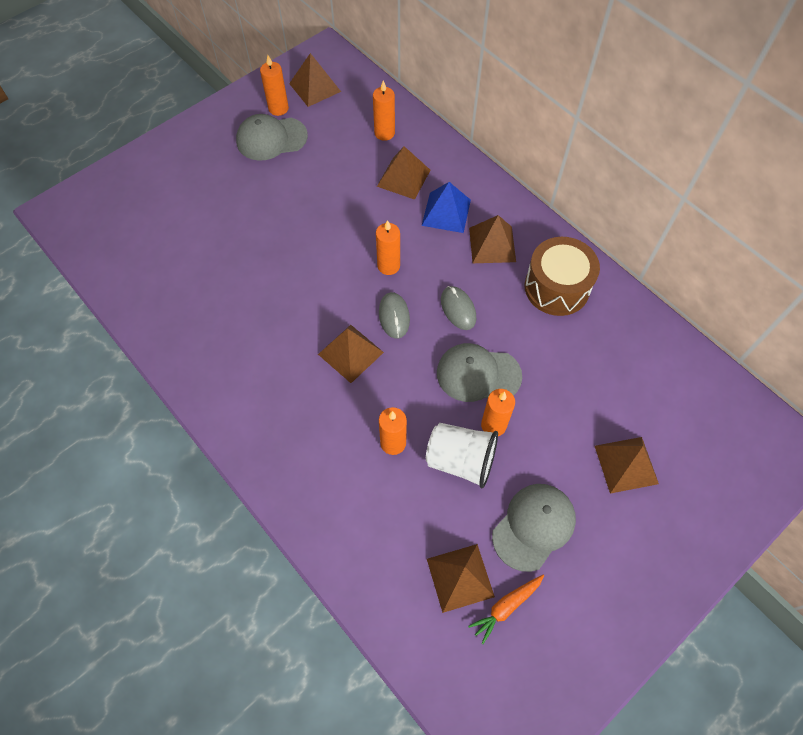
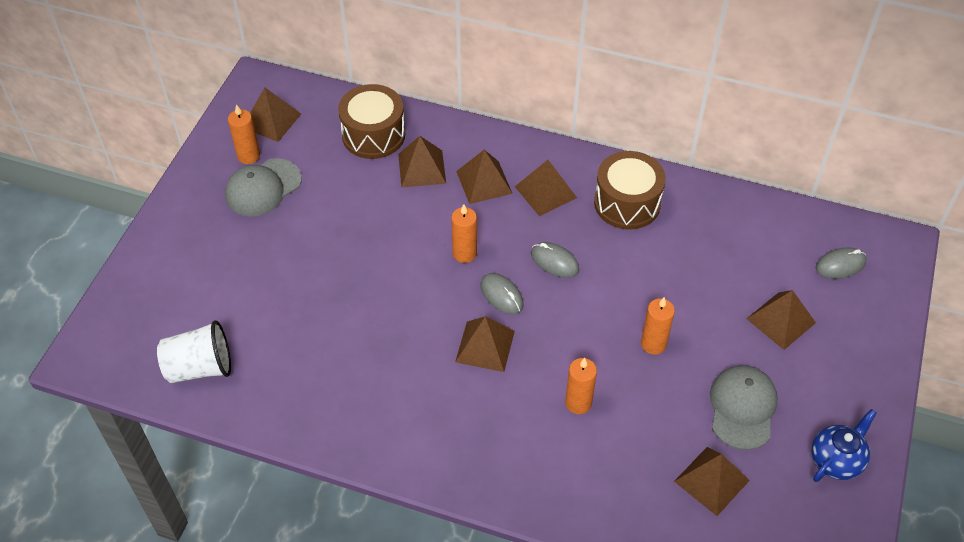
camera: 30 degrees left, 10 degrees down
orange candle [373,80,395,141] -> brown drum [338,84,405,159]
blue pyramid [422,182,471,233] -> brown pyramid [456,150,513,204]
white cup [426,423,498,488] -> white cup moved to [157,320,231,383]
grey cap [437,343,522,402] -> none
orange carrot [468,575,544,644] -> none
none -> blue teapot [812,409,877,482]
none -> grey mouse [816,247,867,279]

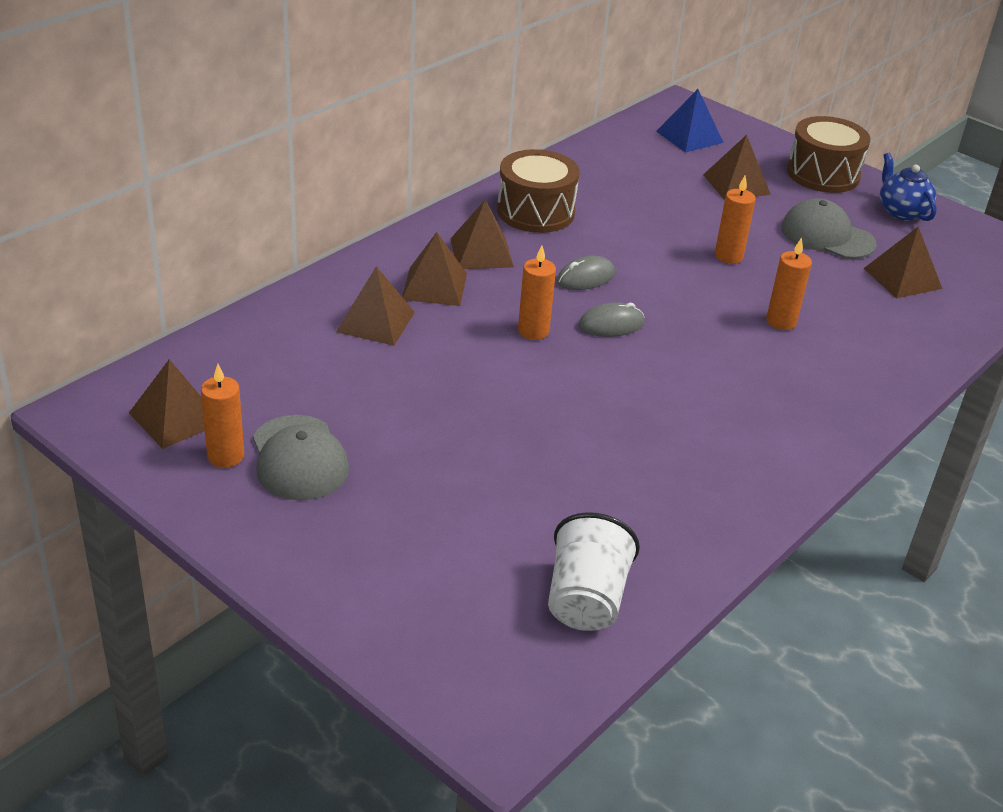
camera: 70 degrees left, 15 degrees down
brown drum [338,84,405,159] -> brown drum moved to [787,116,871,193]
brown pyramid [455,316,515,372] -> none
grey mouse [816,247,867,279] -> blue pyramid [656,89,724,152]

